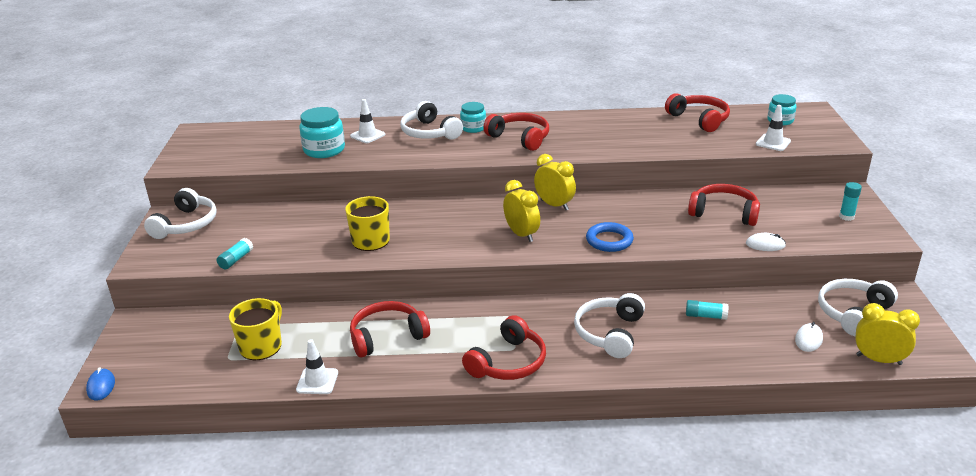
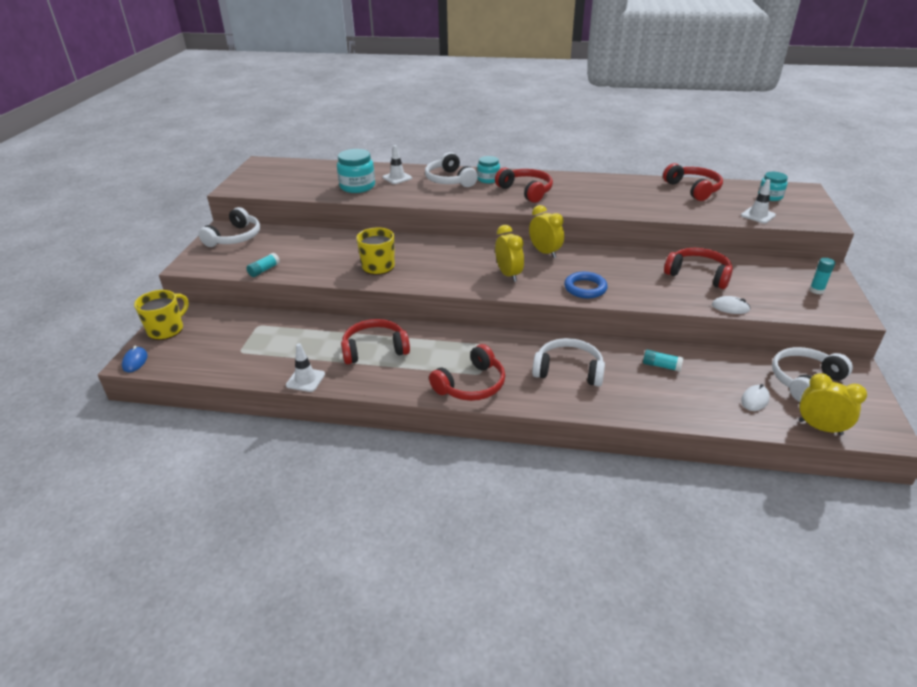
camera: 10 degrees right, 5 degrees up
yellow mug [229,298,282,360] -> yellow mug moved to [134,290,189,340]
white headphones [574,293,645,358] -> white headphones turned 75 degrees clockwise [532,338,605,387]

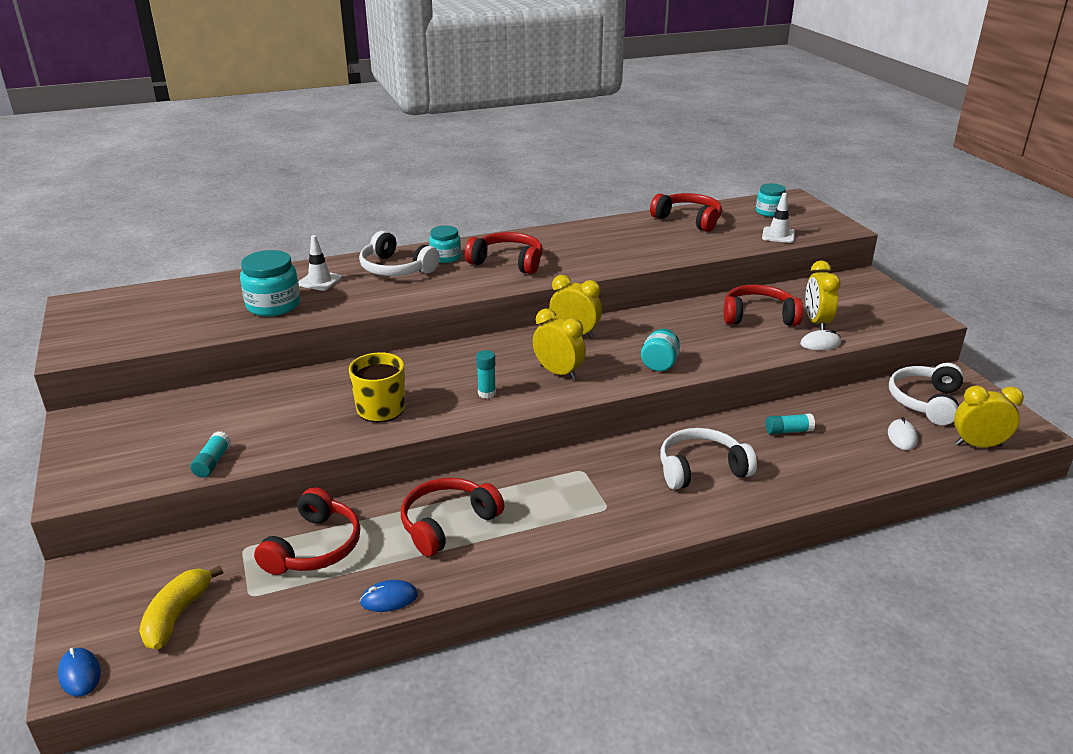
camera: 30 degrees left, 5 degrees down
yellow mug [134,290,189,340] -> none
white headphones [199,207,260,247] -> none
white traffic cone [286,343,325,392] -> blue mouse [360,580,418,612]
red headphones [429,344,505,401] -> red headphones moved to [254,487,361,575]
blue ring [564,272,608,298] -> turquoise jar [641,329,680,371]
turquoise glue stick [809,258,835,294] -> turquoise glue stick moved to [476,350,496,398]
none -> yellow banana [139,565,223,649]
none -> yellow clock [805,261,840,330]

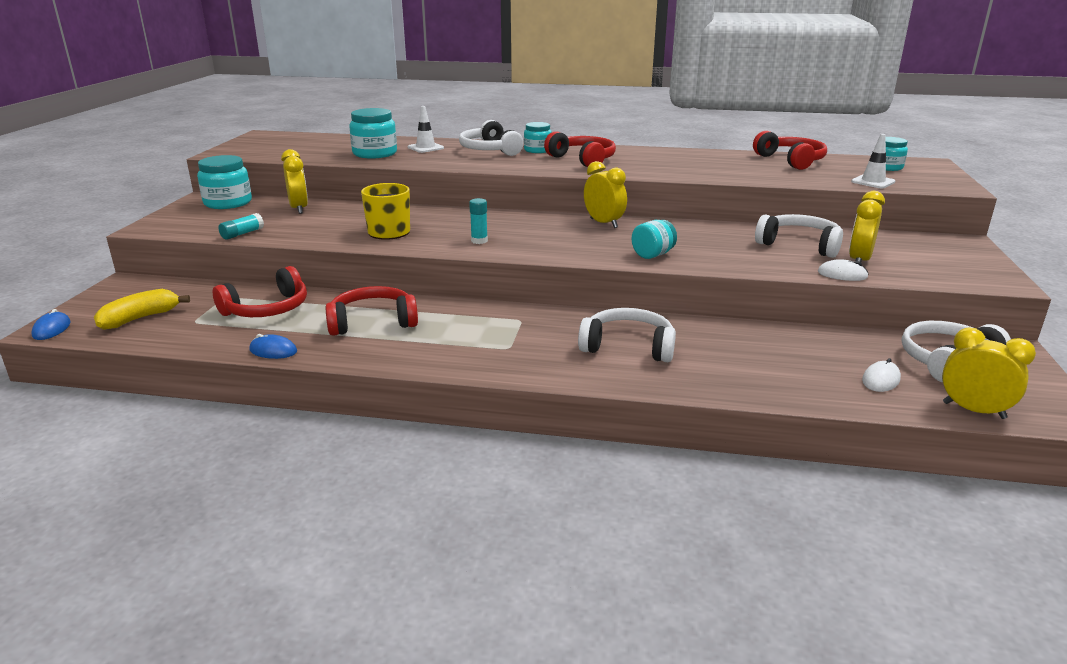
camera: 30 degrees right, 5 degrees down
yellow clock [533,308,586,380] -> yellow clock moved to [281,149,308,214]
red headphones [723,285,803,326] -> white headphones [755,214,843,258]
turquoise glue stick [766,413,815,435] -> none
none -> turquoise jar [197,155,252,209]

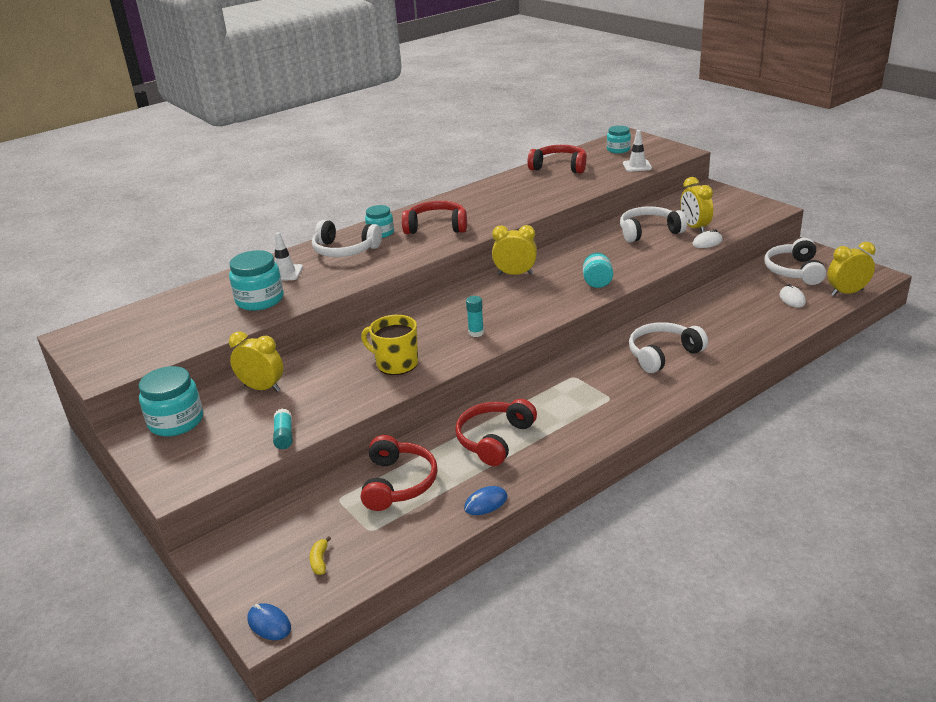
camera: 45 degrees left, 5 degrees up
yellow banana [94,289,190,330] -> yellow banana [310,536,331,575], size x0.51

